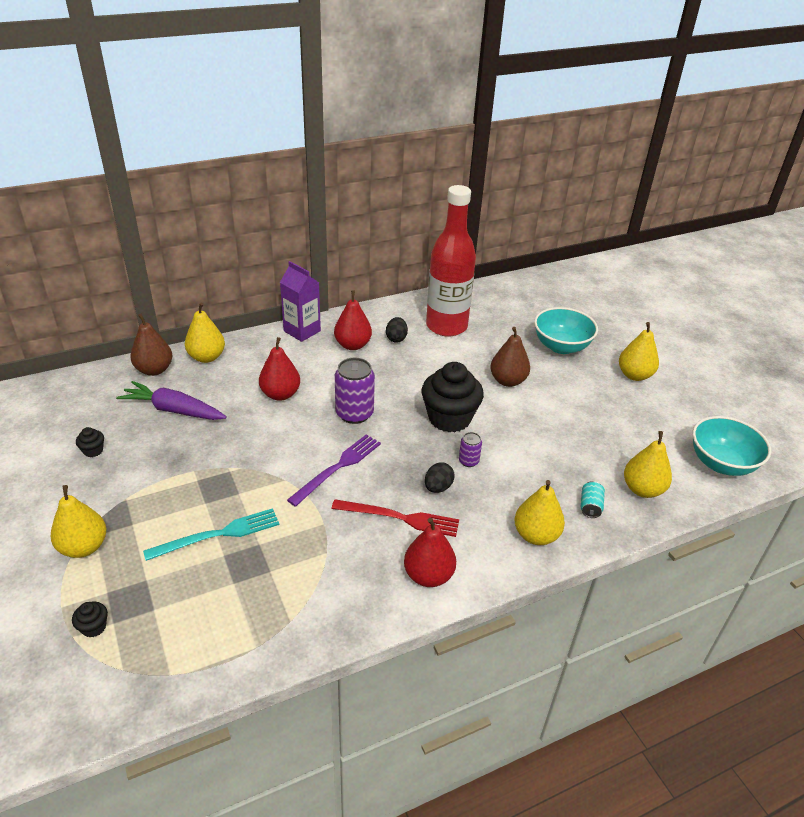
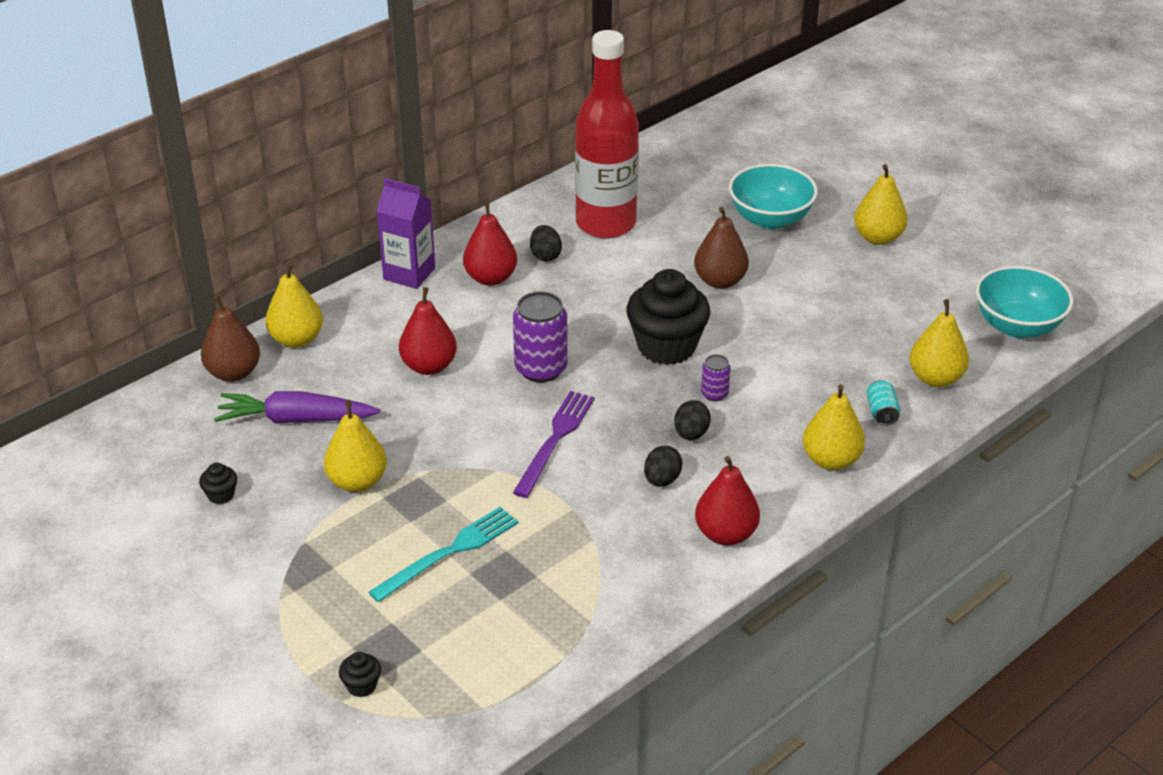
camera: 15 degrees left, 0 degrees up
yellow pear [51,485,106,558] -> yellow pear moved to [324,400,387,492]
red fork [332,499,459,537] -> black egg [644,445,682,487]

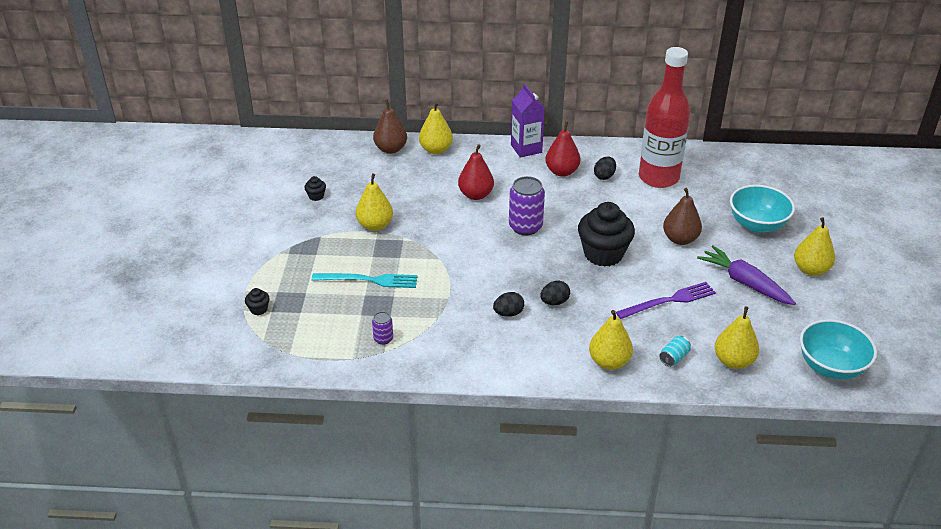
camera: 45 degrees right, 0 degrees up
purple carrot [214,391,380,424] -> purple carrot moved to [697,245,796,305]
purple fork [513,391,595,498] -> purple fork moved to [616,282,716,319]
red pear [695,456,760,546] -> none
purple can [701,354,731,401] -> purple can moved to [372,311,393,345]

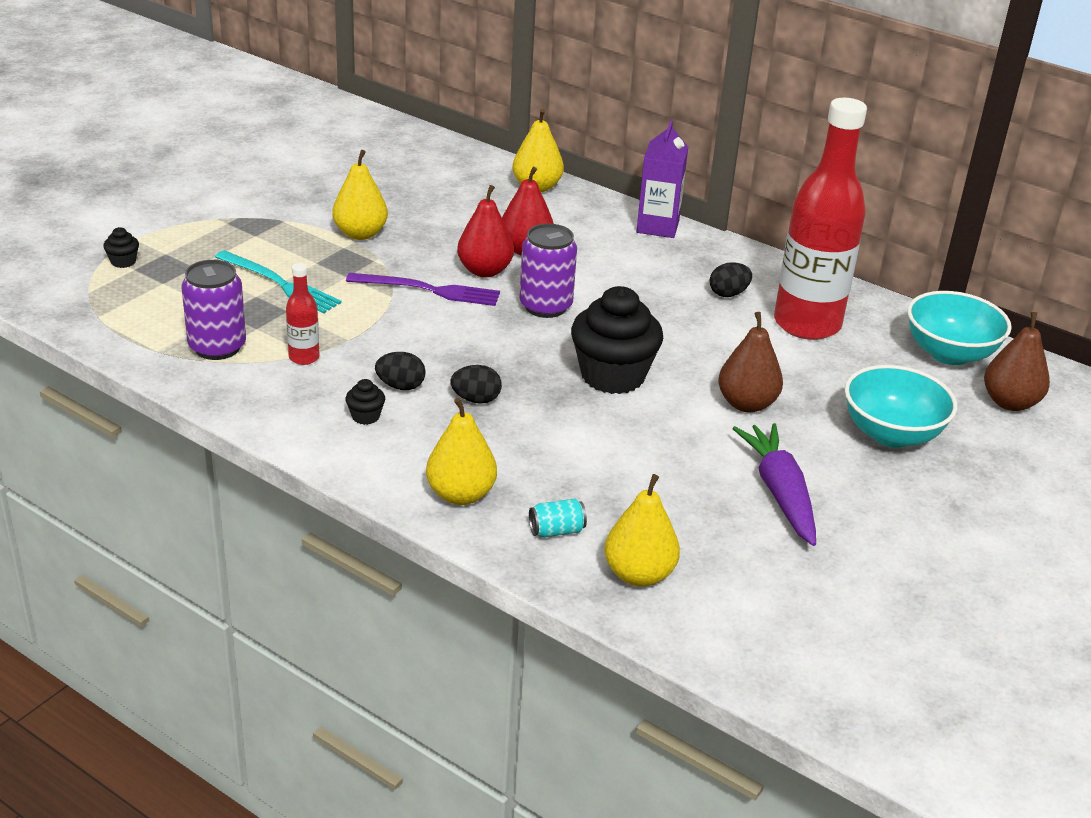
camera: 30 degrees right, 5 degrees down
black cupcake [304,176,326,201] -> black cupcake moved to [345,379,385,425]
purple can [372,311,393,345] -> purple can [181,260,246,360], size x1.95
brown pear [373,100,407,154] -> brown pear moved to [984,312,1050,411]
red pear [545,121,580,177] -> red pear moved to [457,185,514,277]
purple fork [616,282,716,319] -> purple fork moved to [346,273,500,306]
yellow pear [794,217,835,276] -> none
turquoise bowl [800,319,877,380] -> turquoise bowl moved to [907,291,1012,365]
none -> red bottle [286,263,319,365]

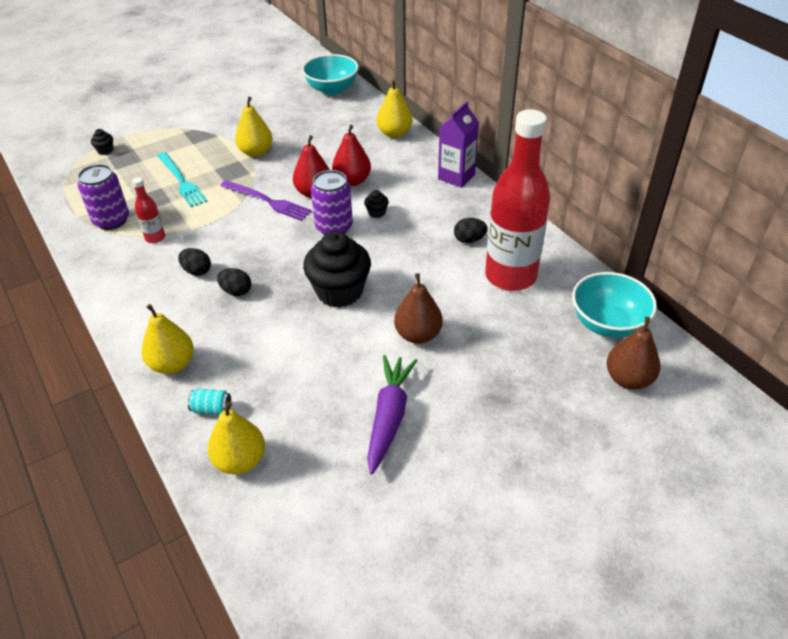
camera: 25 degrees right, 10 degrees up
black cupcake [345,379,385,425] -> black cupcake moved to [364,190,389,218]
turquoise bowl [845,365,957,448] -> turquoise bowl moved to [302,54,359,95]

